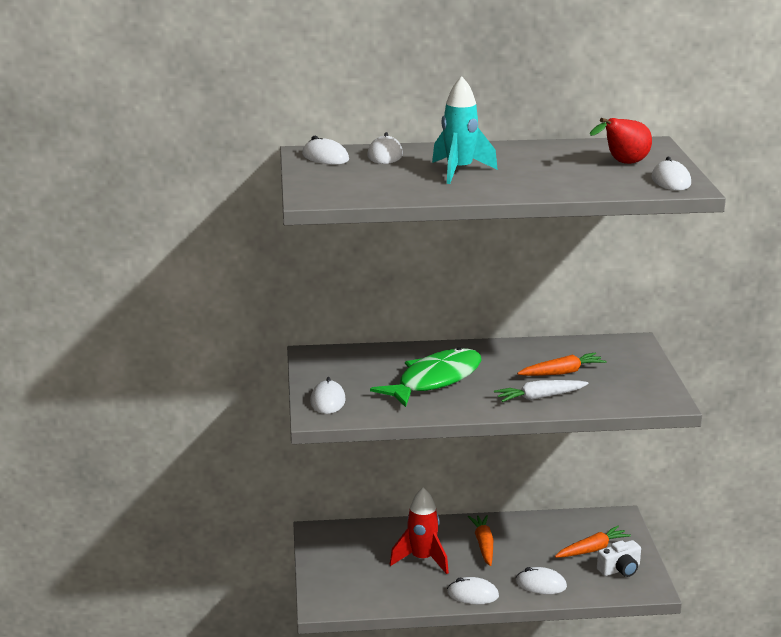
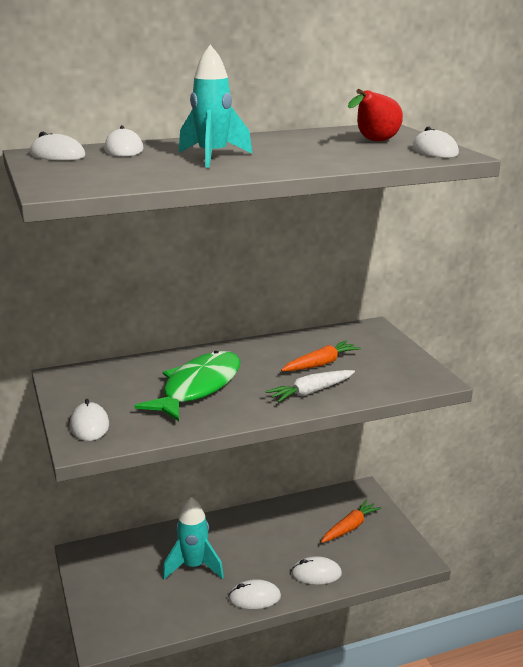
camera: 15 degrees left, 0 degrees up
red rocket [390,487,449,574] -> turquoise rocket [163,497,224,579]
orange carrot [468,515,493,566] -> none
white camera [597,540,641,577] -> none

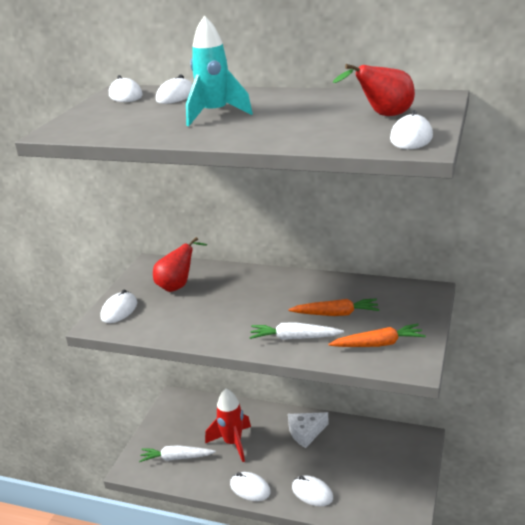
camera: 40 degrees right, 5 degrees up
green fish [134,351,240,421] -> none
turquoise rocket [163,497,224,579] -> red rocket [205,388,251,462]
orange carrot [321,500,381,543] -> orange carrot moved to [328,324,426,347]
none -> white carrot [139,445,216,462]
none -> red pear [153,237,207,292]
none -> white cheese [288,412,329,448]

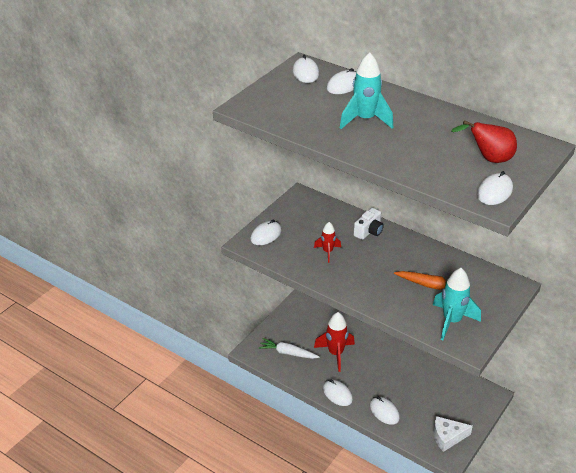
camera: 15 degrees right, 10 degrees up
red pear [153,237,207,292] -> none
white carrot [249,323,344,340] -> none
white cheese [288,412,329,448] -> white cheese moved to [433,416,473,452]
orange carrot [328,324,426,347] -> turquoise rocket [433,268,481,340]
none -> red rocket [314,222,341,263]
none -> white camera [354,208,384,240]

